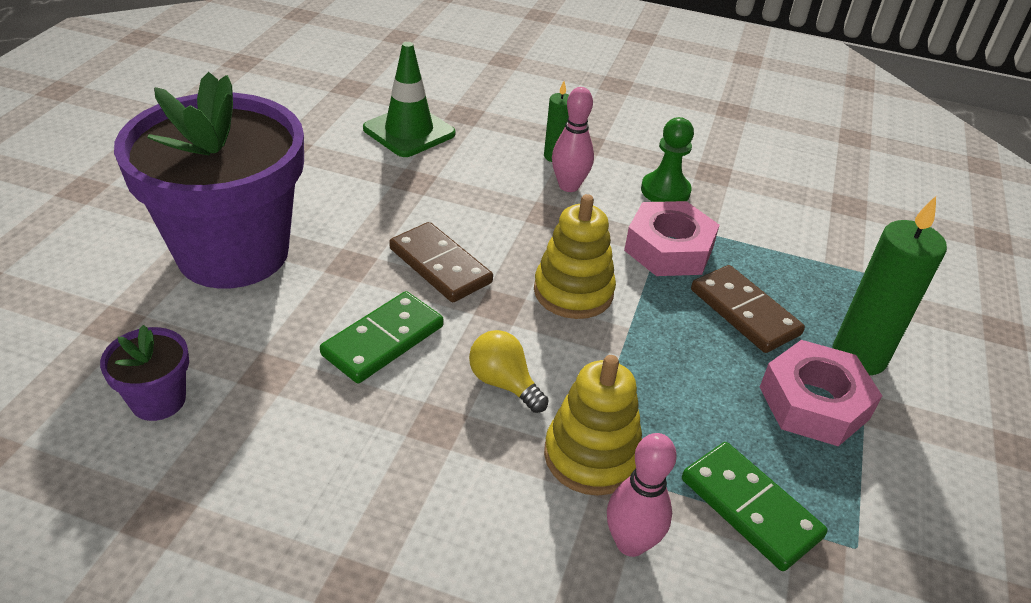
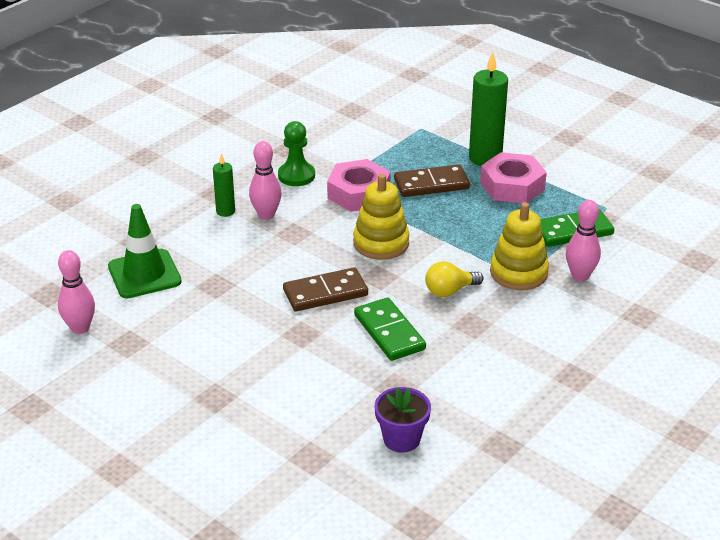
camera: 65 degrees left, 5 degrees down
purple flower pot [114,72,304,288] -> none
none -> pink bowling pin [58,250,95,334]

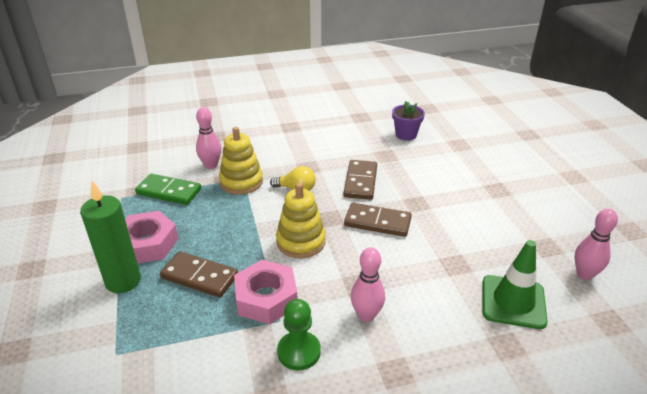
camera: 145 degrees left, 0 degrees up
green candle [213,154,235,217] -> none
green domino [354,298,426,361] -> brown domino [344,160,377,200]

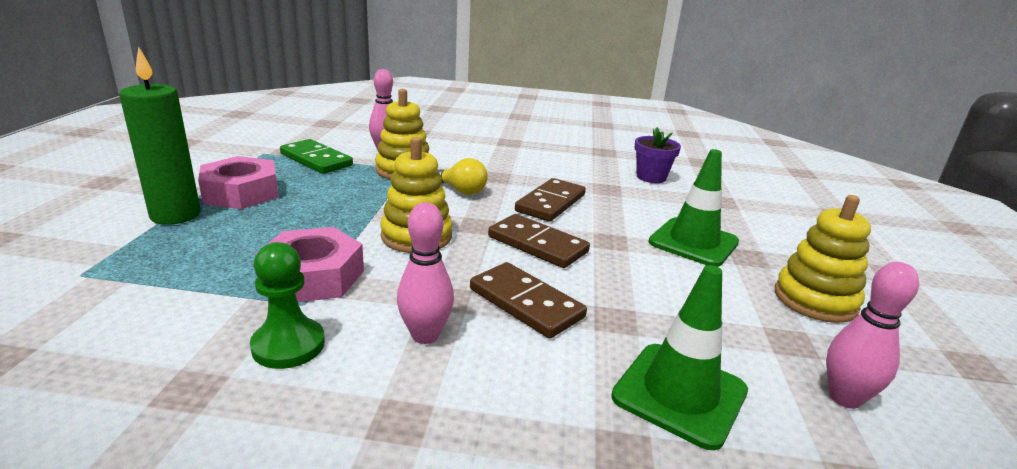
camera: 20 degrees right, 10 degrees down
brown domino [160,251,238,298] -> brown domino moved to [470,262,587,338]
none -> green traffic cone [648,149,739,267]
none -> yellow stacking toy [775,195,871,323]

